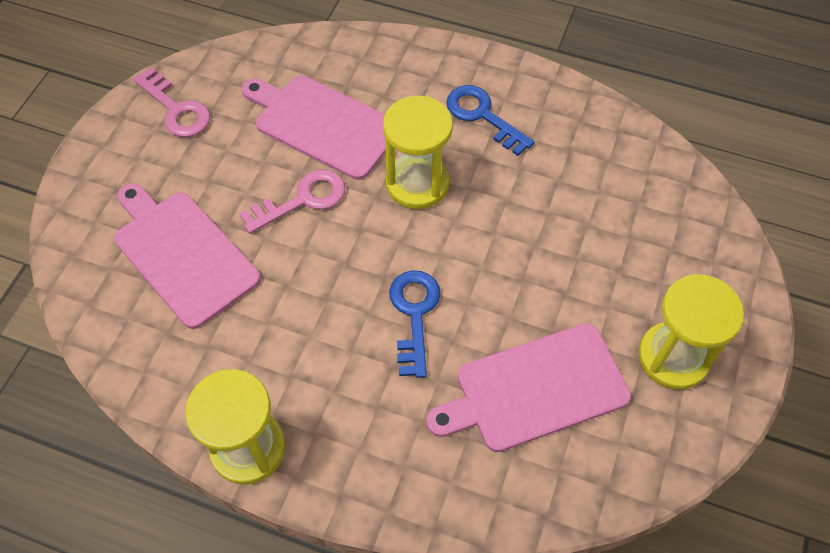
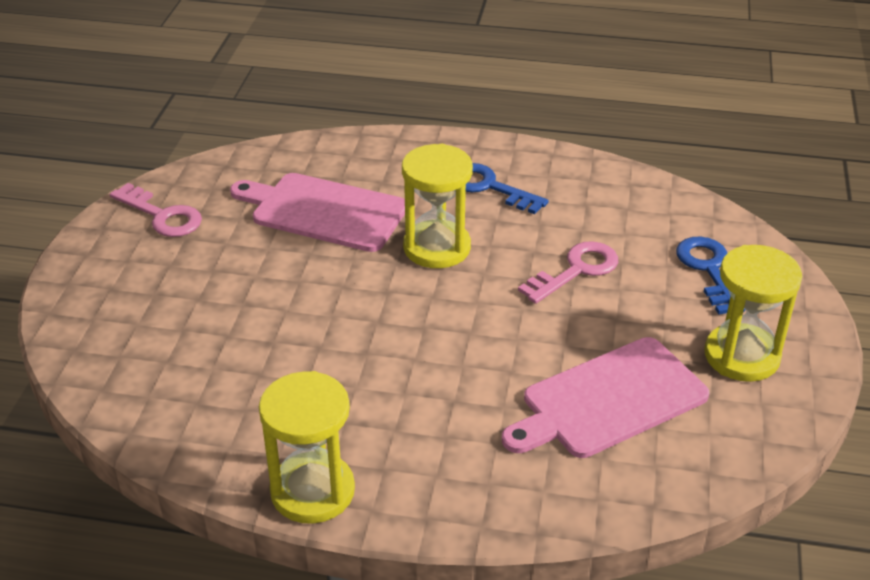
camera: 10 degrees left, 20 degrees down
pink cutting board [114,183,260,329] -> none
pink key [240,169,345,234] -> pink key moved to [518,241,618,304]
blue key [389,270,440,378] -> blue key moved to [676,237,745,315]

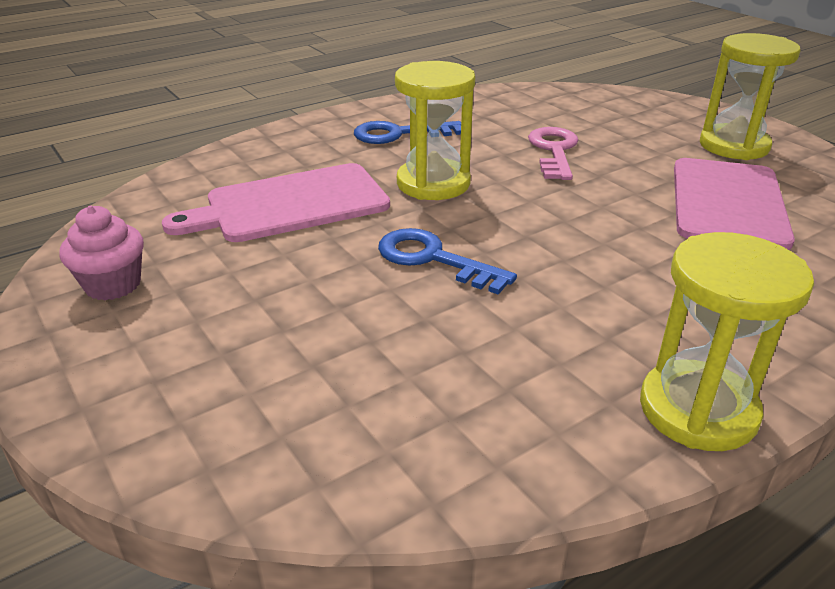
camera: 45 degrees left, 5 degrees down
pink key [110,183,202,237] -> pink cupcake [60,205,144,300]
blue key [676,237,745,315] -> blue key moved to [378,228,517,295]

